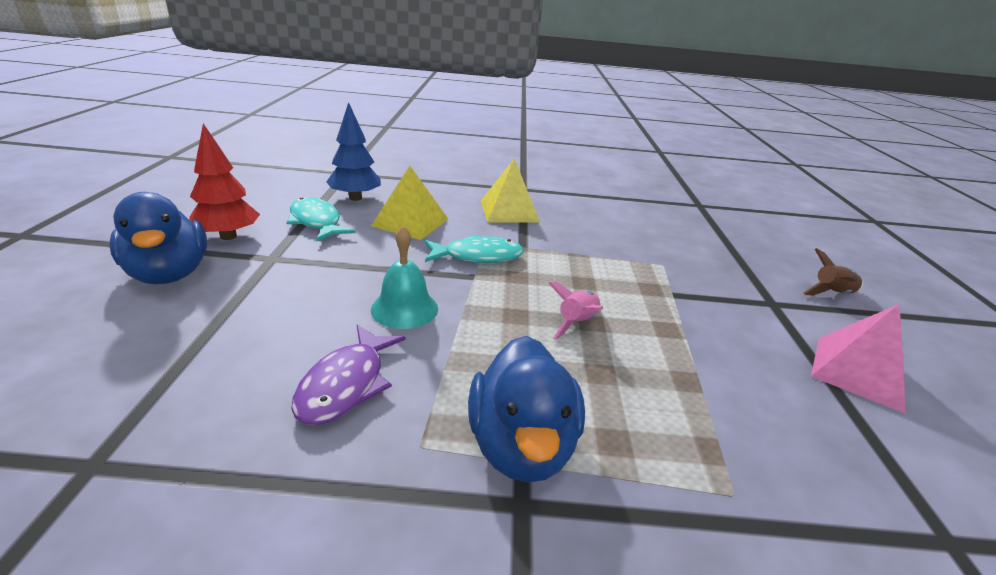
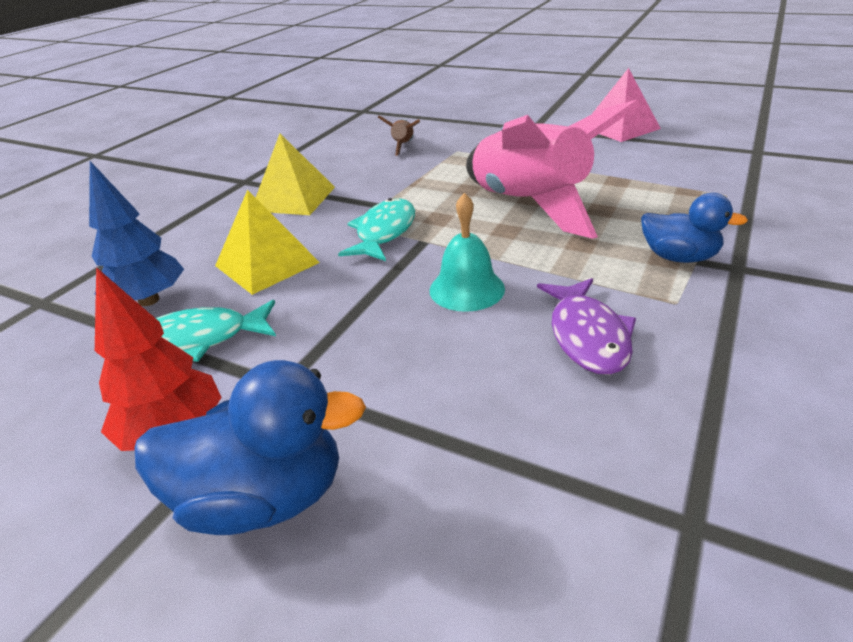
camera: 60 degrees left, 5 degrees up
purple fish [291,325,406,425] -> purple fish turned 45 degrees clockwise [537,278,636,375]
blue duck [468,336,585,483] -> blue duck [641,193,748,263], size x0.66
pink rocket [548,282,603,340] -> pink rocket [466,99,640,239], size x2.48
brown rocket [803,248,863,296] -> brown rocket moved to [378,116,420,156]

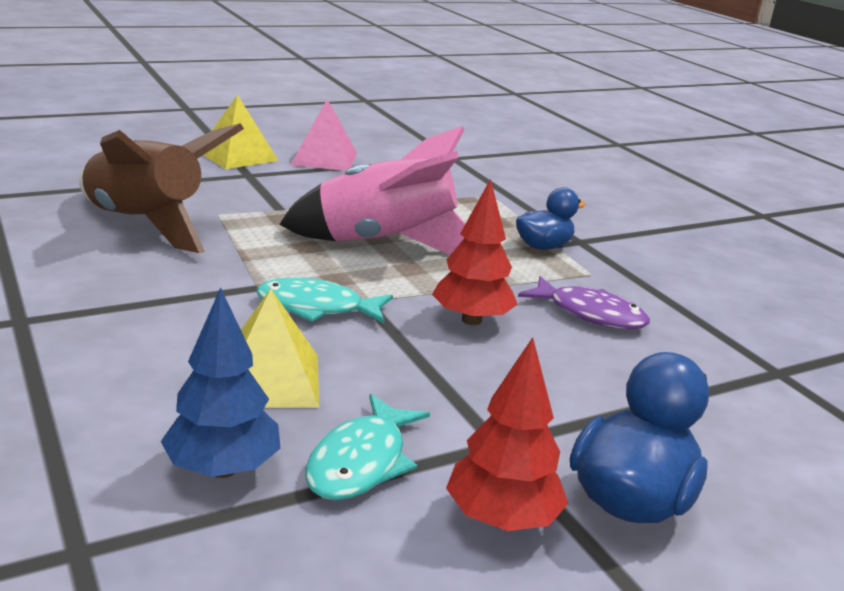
camera: 60 degrees left, 10 degrees down
yellow pyramid [256,134,335,215] -> yellow pyramid moved to [204,95,278,169]
turquoise fish [338,198,415,261] -> turquoise fish turned 45 degrees counterclockwise [257,277,393,323]
brown rocket [378,116,420,156] -> brown rocket [79,123,244,253], size x2.48
turquoise bell [430,193,505,312] -> red tree [432,179,518,325]

